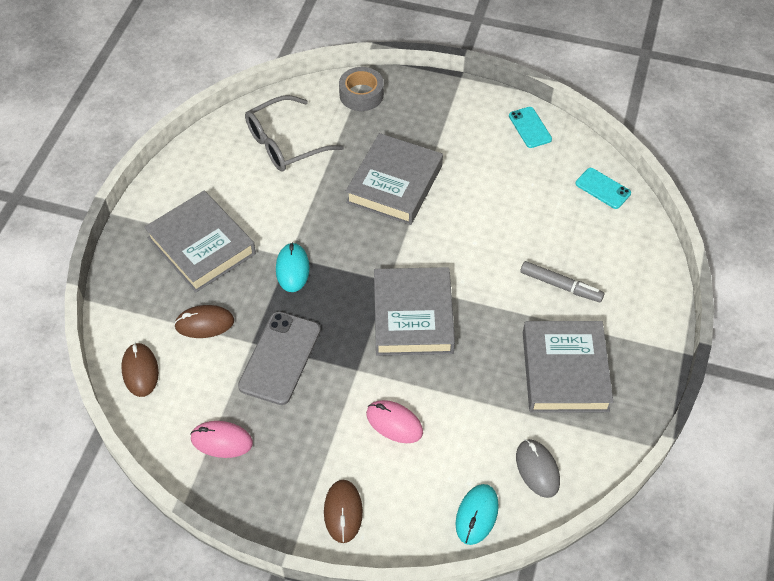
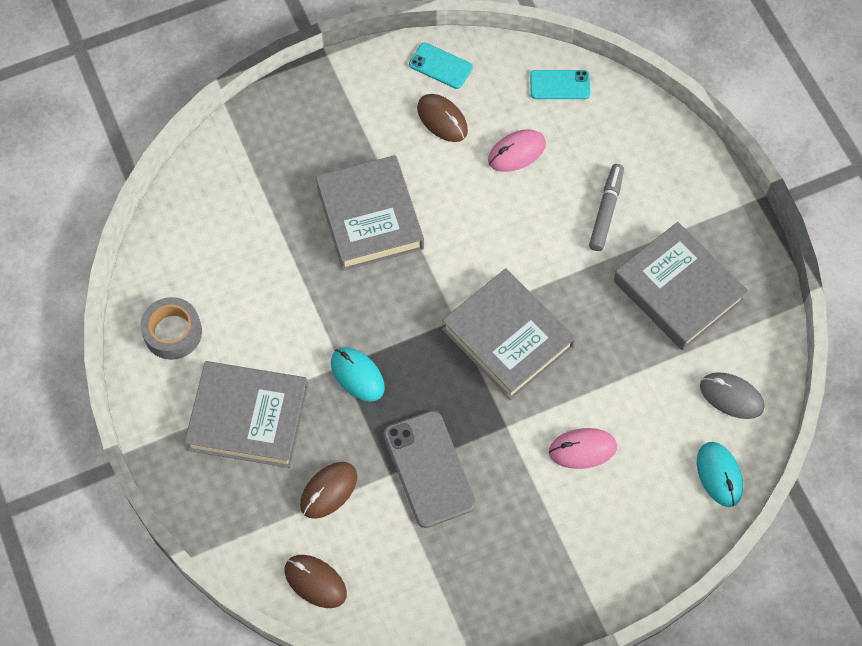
camera: 40 degrees left, 10 degrees up
pink mouse [190,421,253,458] -> pink mouse moved to [488,129,546,172]
grey glasses [245,95,344,172] -> none
brown mouse [324,480,363,543] -> brown mouse moved to [417,94,468,142]
grey tape [339,67,384,111] -> grey tape moved to [140,297,202,360]
grey marker [520,261,604,302] -> grey marker turned 60 degrees counterclockwise [589,164,624,251]

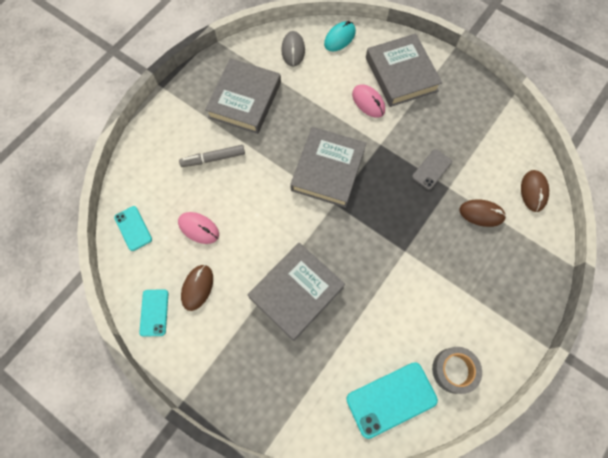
camera: 120 degrees left, 5 degrees up
grey book [184,361,308,468] -> grey book moved to [366,33,442,107]
turquoise mouse [331,347,385,402] -> none
grey phone [384,411,476,528] -> grey phone [412,149,452,190], size x0.59
none -> turquoise phone [346,362,438,439]

